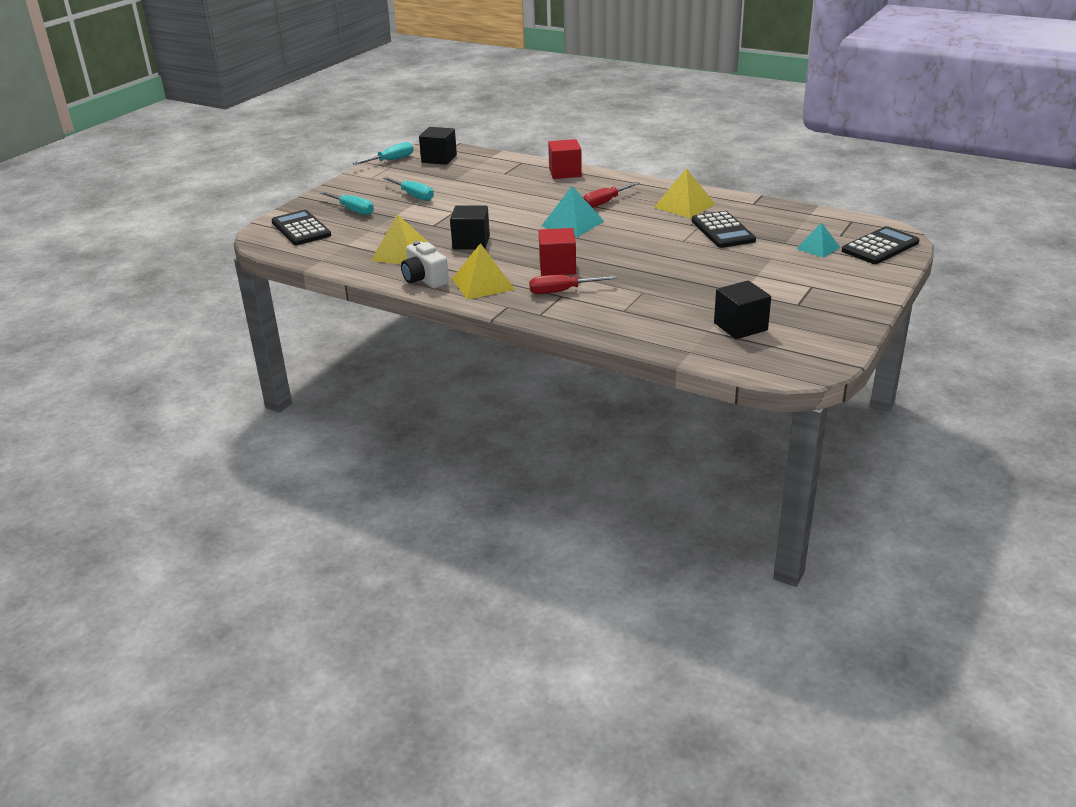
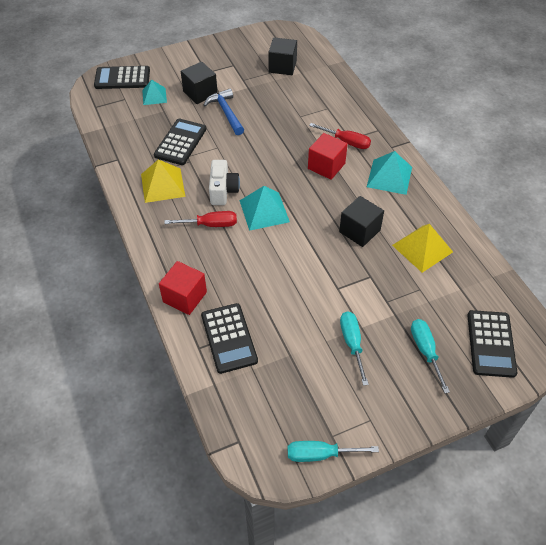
camera: 145 degrees left, 20 degrees up
white camera [401,241,449,288] -> white camera moved to [209,160,240,205]
black cube [419,127,457,165] -> black cube moved to [181,62,218,104]
yellow pyramid [452,243,515,300] -> turquoise pyramid [367,151,412,195]
none -> black calculator [201,303,258,374]
none -> blue hammer [204,88,244,135]

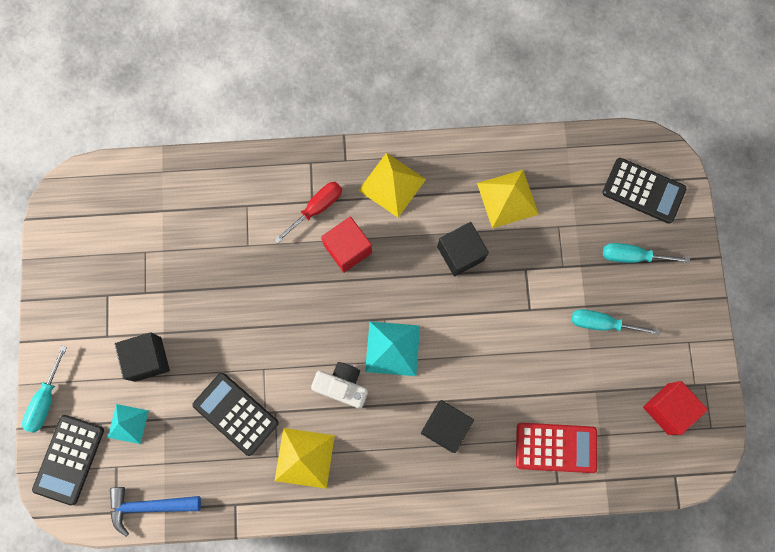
camera: 70 degrees left, 25 degrees up
red cube [159,261,207,315] -> red cube moved to [643,381,708,435]
red screwdriver [164,211,237,227] -> none
black calculator [201,303,258,374] -> red calculator [516,423,597,473]
blue hammer [204,88,244,135] -> blue hammer moved to [110,487,201,536]
black cube [268,37,297,75] -> black cube moved to [421,400,474,453]
turquoise screwdriver [288,441,379,462] -> turquoise screwdriver moved to [22,345,67,433]
turquoise pyramid [367,151,412,195] -> yellow pyramid [358,153,426,217]

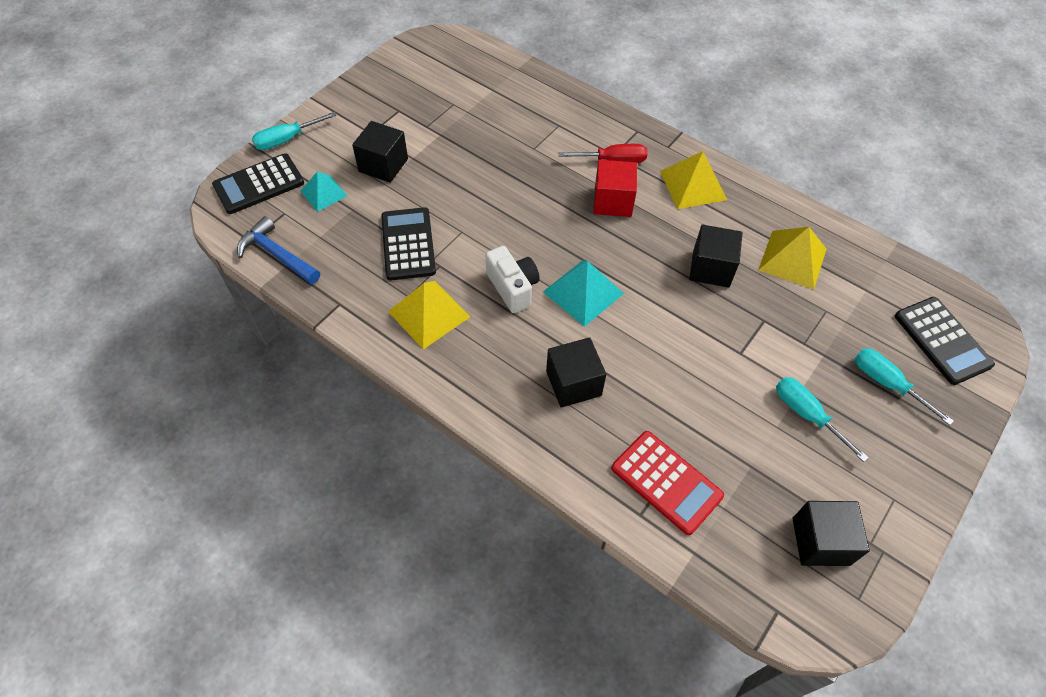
camera: 40 degrees right, 20 degrees down
red cube [643,381,708,435] -> black cube [792,501,870,566]

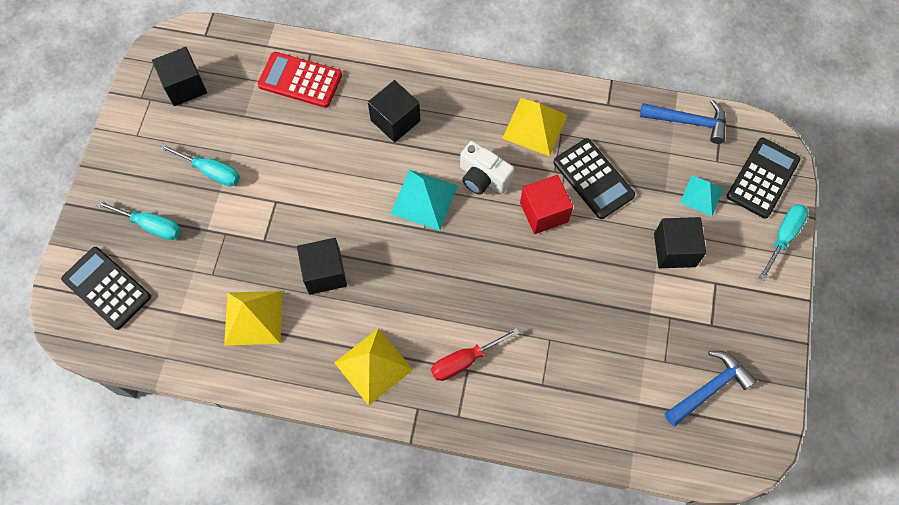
camera: 155 degrees right, 10 degrees up
red cube [593,160,637,217] -> red cube moved to [520,175,573,234]
none -> blue hammer [665,351,757,426]

